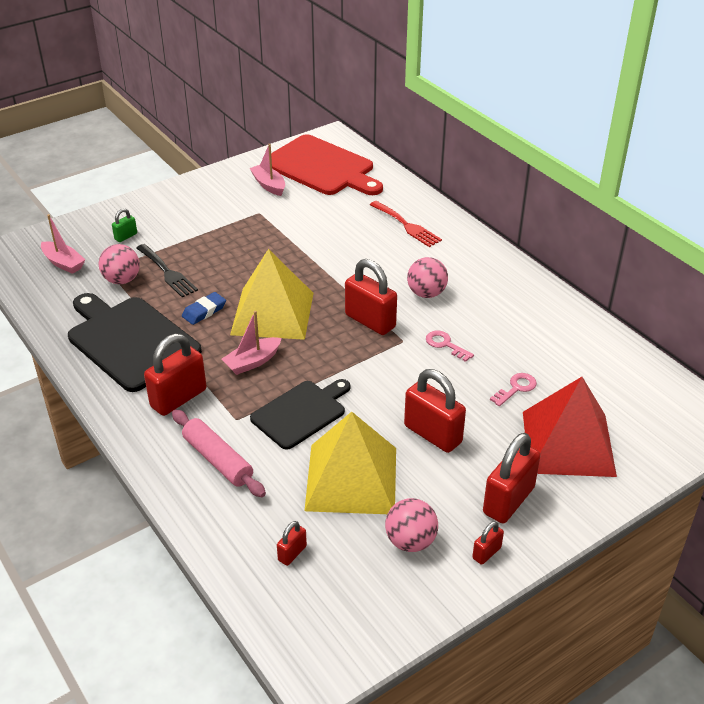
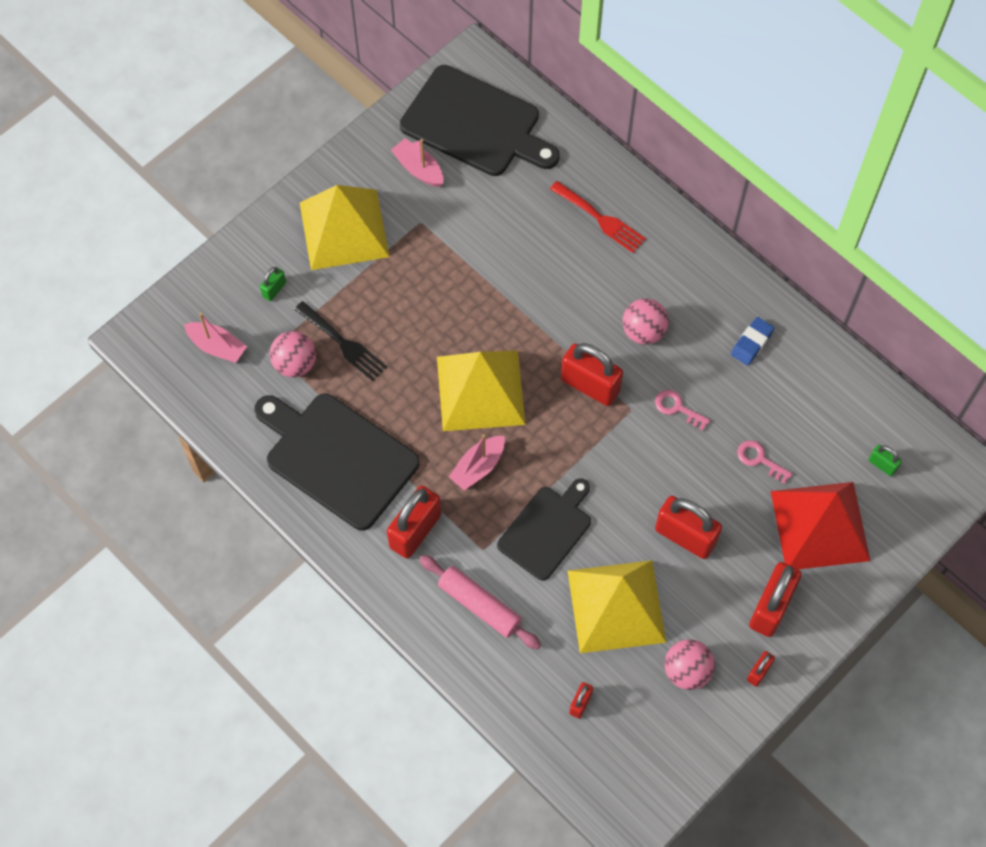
camera: 10 degrees left, 25 degrees up
blue eraser [182,292,226,325] -> blue eraser moved to [731,317,774,365]
red cutting board [271,134,383,195] -> black cutting board [400,65,560,176]
pink key [490,373,537,406] -> pink key turned 90 degrees counterclockwise [737,440,793,484]
none -> yellow pyramid [300,185,390,270]
none -> green padlock [868,444,902,476]

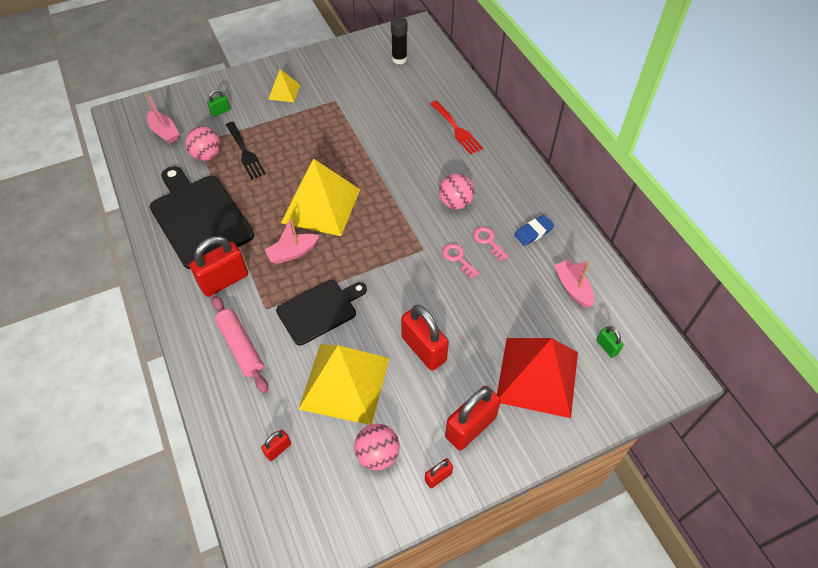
camera: 20 degrees right, 10 degrees down
yellow pyramid [300,185,390,270] -> yellow pyramid [268,69,300,102], size x0.48
pink boat [391,138,443,187] -> pink boat moved to [554,259,594,308]
black cutting board [400,65,560,176] -> black glue stick [391,17,407,64]
red padlock [561,343,623,406] -> none
pink key [737,440,793,484] -> pink key moved to [473,226,509,261]

